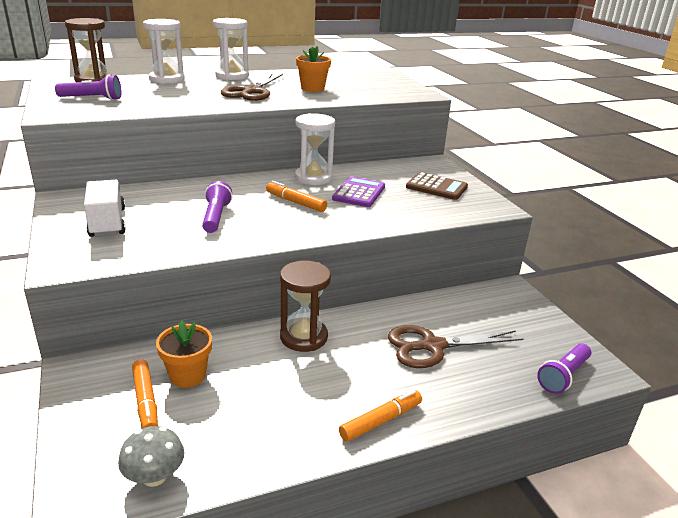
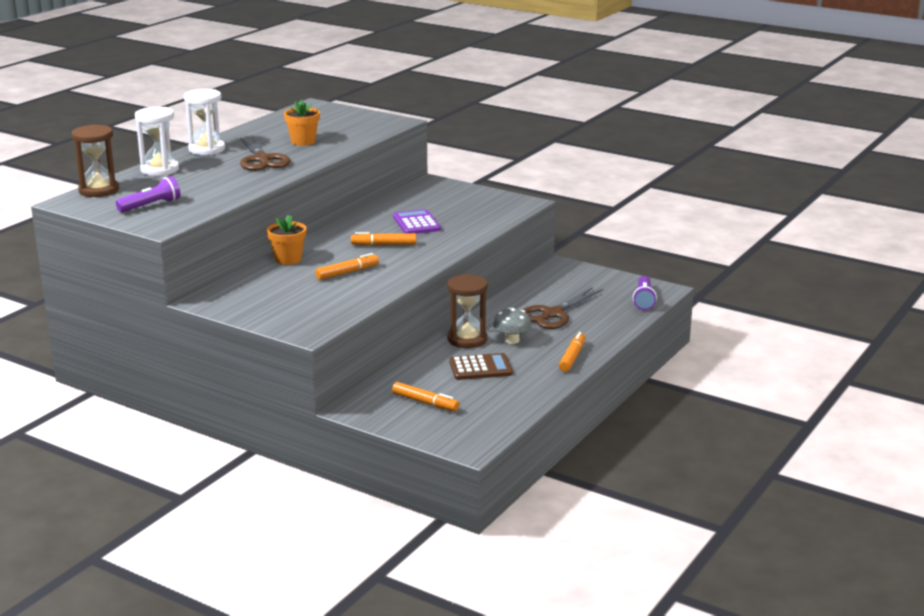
camera: 35 degrees left, 5 degrees down
white truck [84,180,126,237] -> none
grey mushroom [118,426,184,487] -> grey mushroom moved to [493,308,532,344]
orange flower pot [156,320,212,388] -> orange flower pot moved to [267,215,306,265]
purple flashlight [202,181,232,233] -> orange marker [315,253,379,280]
white hourglass [295,113,335,185] -> none
brown calculator [406,172,468,200] -> brown calculator moved to [450,353,513,380]

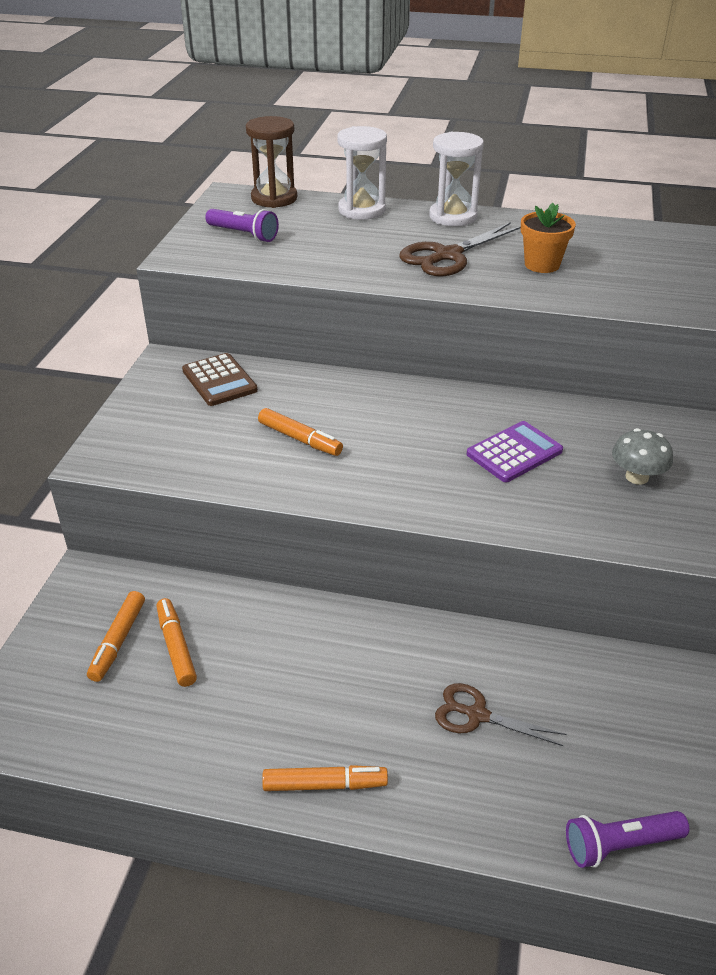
camera: 70 degrees right, 15 degrees up
orange flower pot [267,215,306,265] -> none
orange marker [351,232,416,246] -> orange marker moved to [157,598,197,687]
brown hourglass [447,274,488,348] -> none
brown calculator [450,353,513,380] -> brown calculator moved to [182,353,258,406]
grey mushroom [493,308,532,344] -> grey mushroom moved to [612,428,673,485]
brown scissors [522,287,603,329] -> brown scissors [435,683,566,746], size x0.65

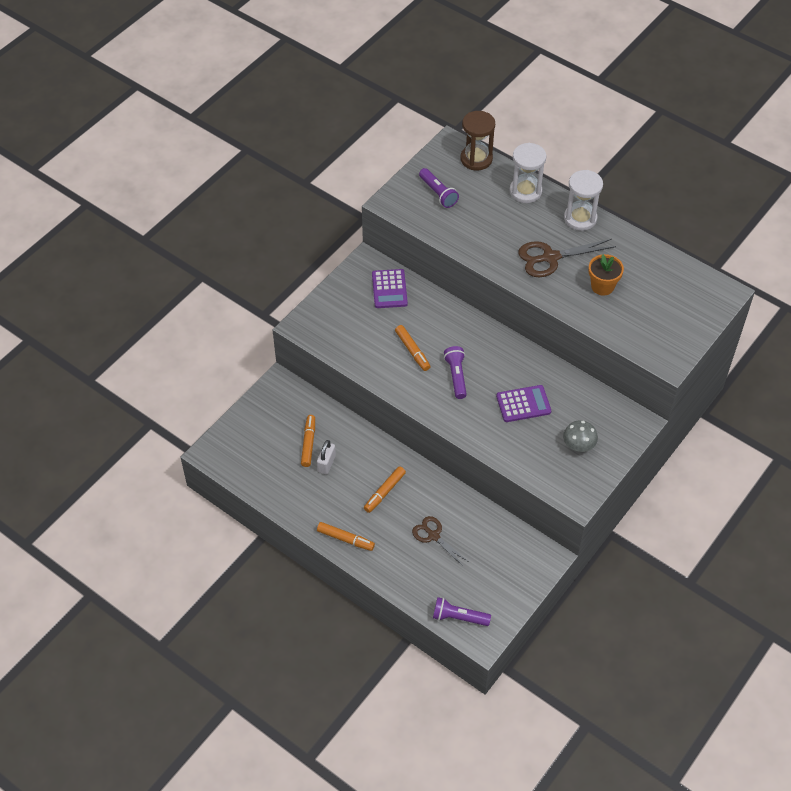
camera: 25 degrees right, 15 degrees up
orange marker [87,591,145,682] -> orange marker moved to [364,466,406,513]
brown calculator [182,353,258,406] -> purple calculator [372,269,408,308]
none -> white padlock [317,440,336,474]
none -> purple flashlight [444,346,467,399]

